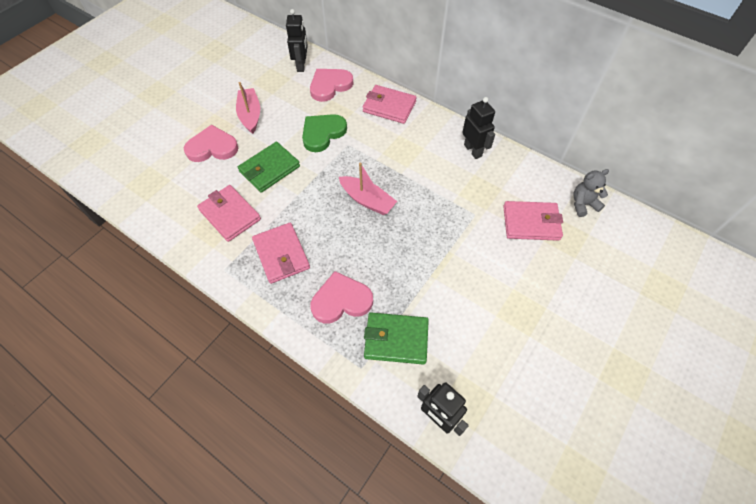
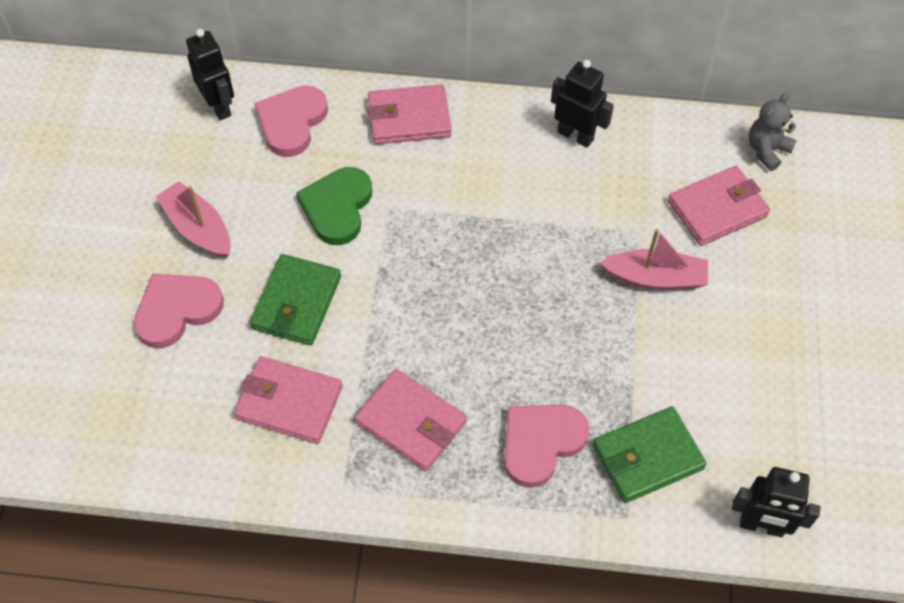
camera: 30 degrees left, 0 degrees up
pink boat [339,163,397,215] -> pink boat moved to [600,229,708,290]

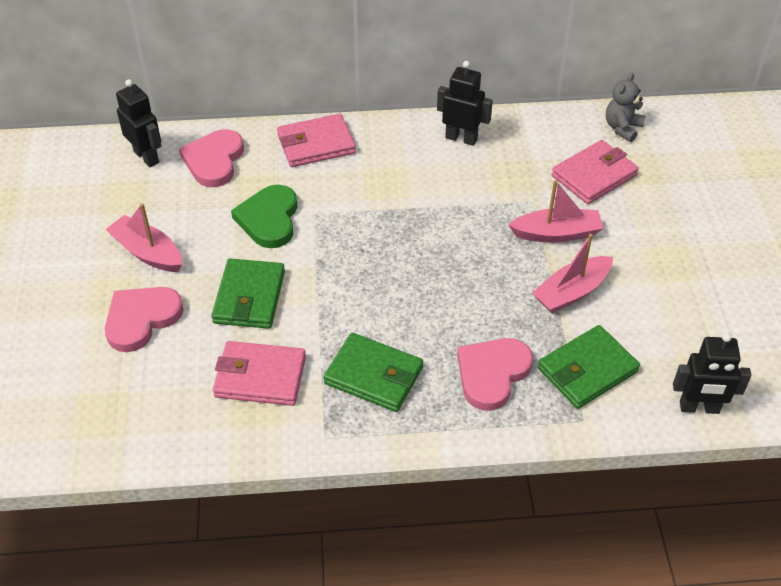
camera: 10 degrees left, 10 degrees down
pink wallet [355,369,467,471] -> green wallet [324,333,423,412]
none -> pink boat [532,234,613,313]

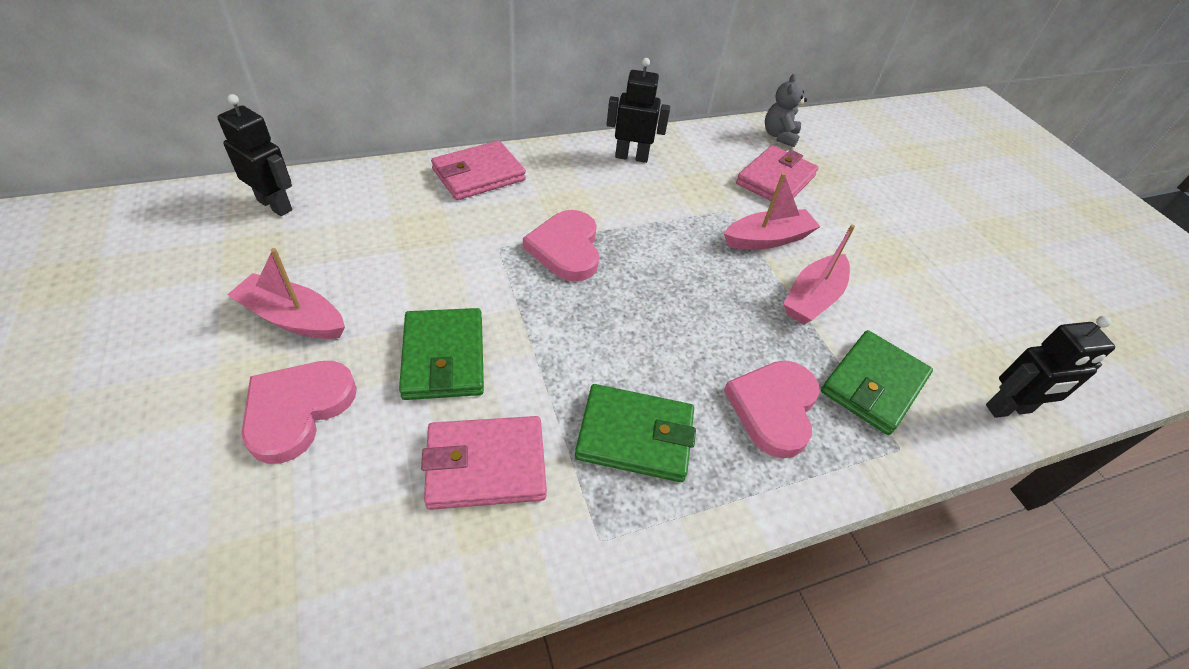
camera: 20 degrees left, 0 degrees up
pink heart [179,129,244,187] -> pink heart moved to [523,210,599,282]
green heart [231,185,298,248] -> none

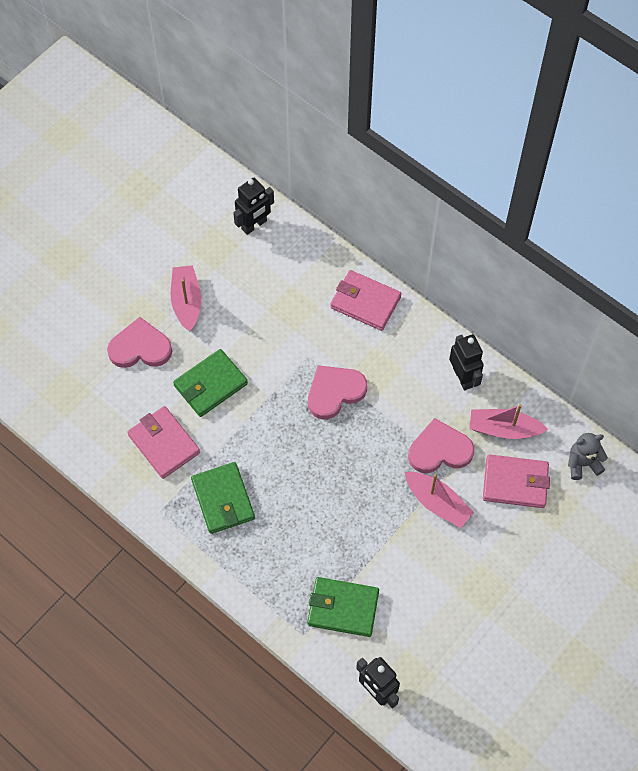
camera: 65 degrees right, 15 degrees up
black robot [217,94,292,216] -> black robot turned 45 degrees clockwise [233,178,274,235]
pink heart [724,361,820,458] -> pink heart moved to [408,418,474,473]
pink boat [784,225,855,325] -> pink boat moved to [469,404,548,439]

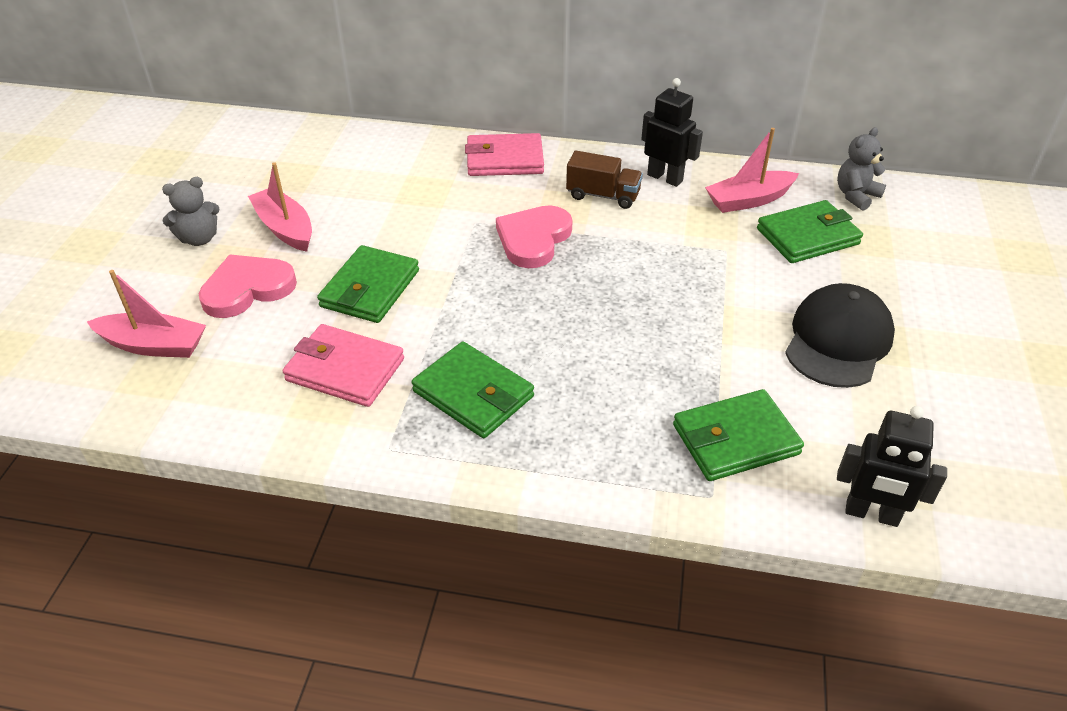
camera: 30 degrees left, 20 degrees down
black robot [233,178,274,235] -> none
pink boat [405,472,474,528] -> pink boat moved to [87,270,206,358]
pink heart [408,418,474,473] -> none
pink wallet [483,454,550,508] -> green wallet [757,200,863,263]
none -> grey teddy bear [162,177,220,246]
none -> brown truck [566,150,643,209]
none -> black cap [785,283,895,388]

